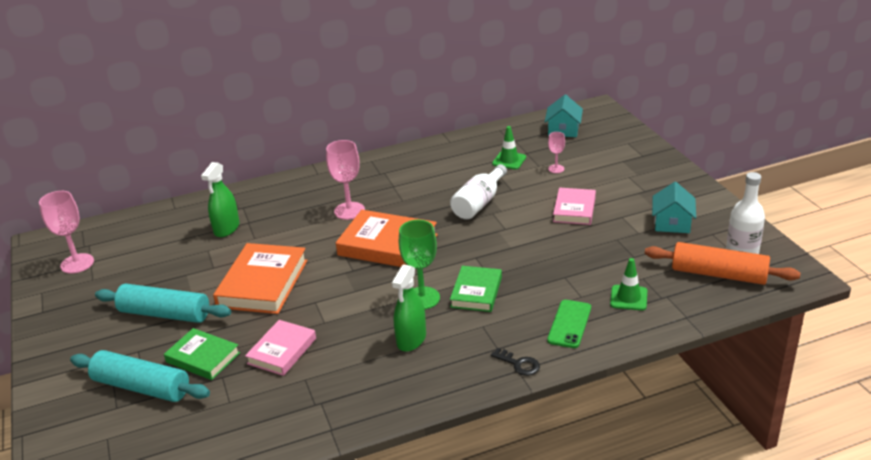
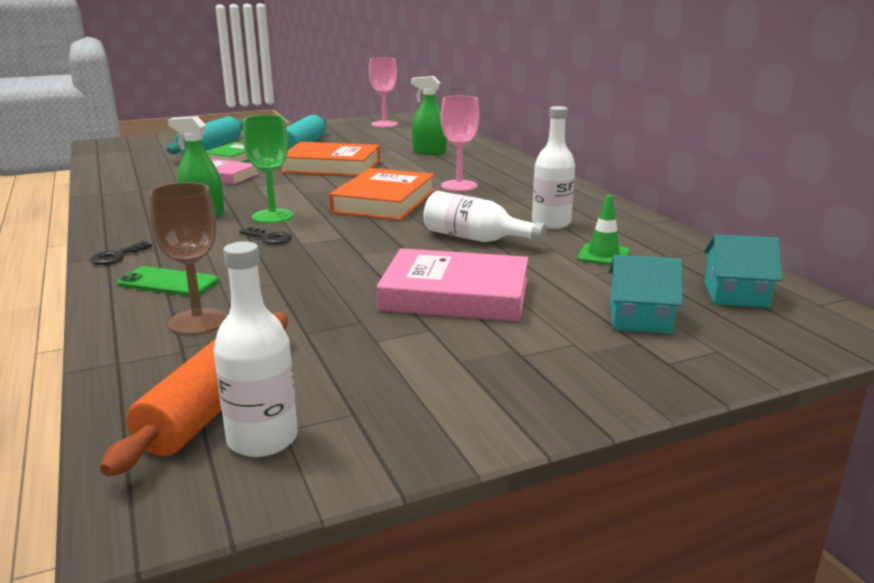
camera: 85 degrees right, 10 degrees down
green book [450,266,502,312] -> black key [239,227,292,244]
pink goblet [548,132,565,173] -> none
pink book [553,187,596,225] -> pink book [377,248,528,322], size x1.61
green traffic cone [610,258,647,310] -> brown goblet [149,182,227,335]
turquoise house [652,182,696,233] -> turquoise house moved to [609,255,683,334]
none -> white bottle [532,106,575,229]

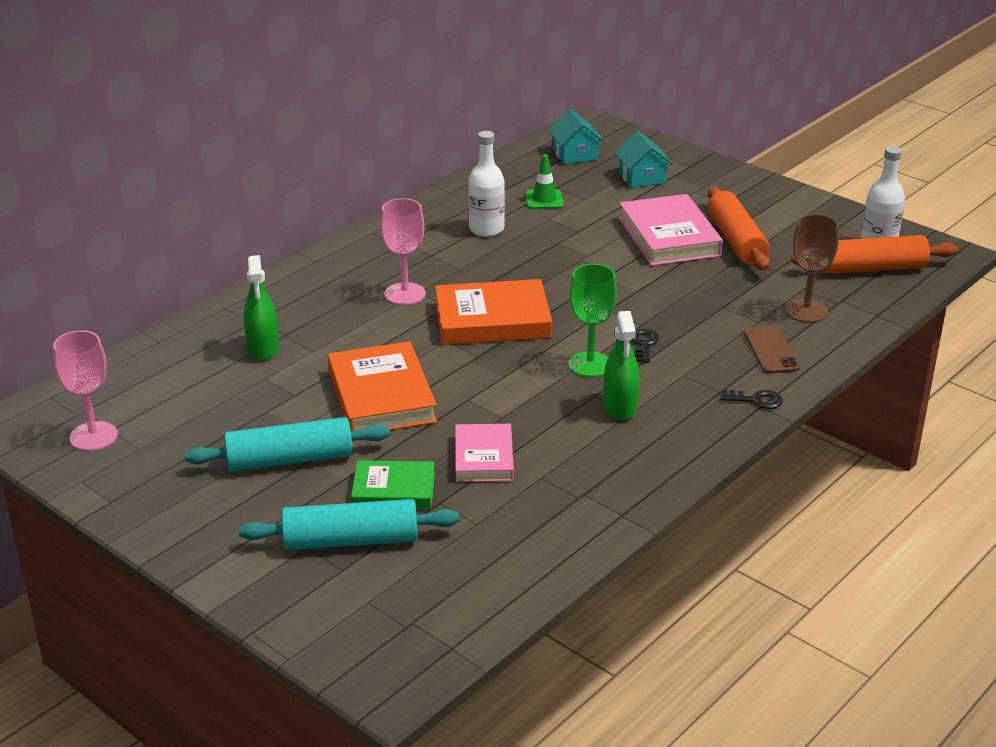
camera: 115 degrees left, 10 degrees up
green phone [117,266,219,296] -> brown phone [744,325,800,374]
white bottle [424,191,547,242] -> none
none -> orange rolling pin [707,187,770,271]

